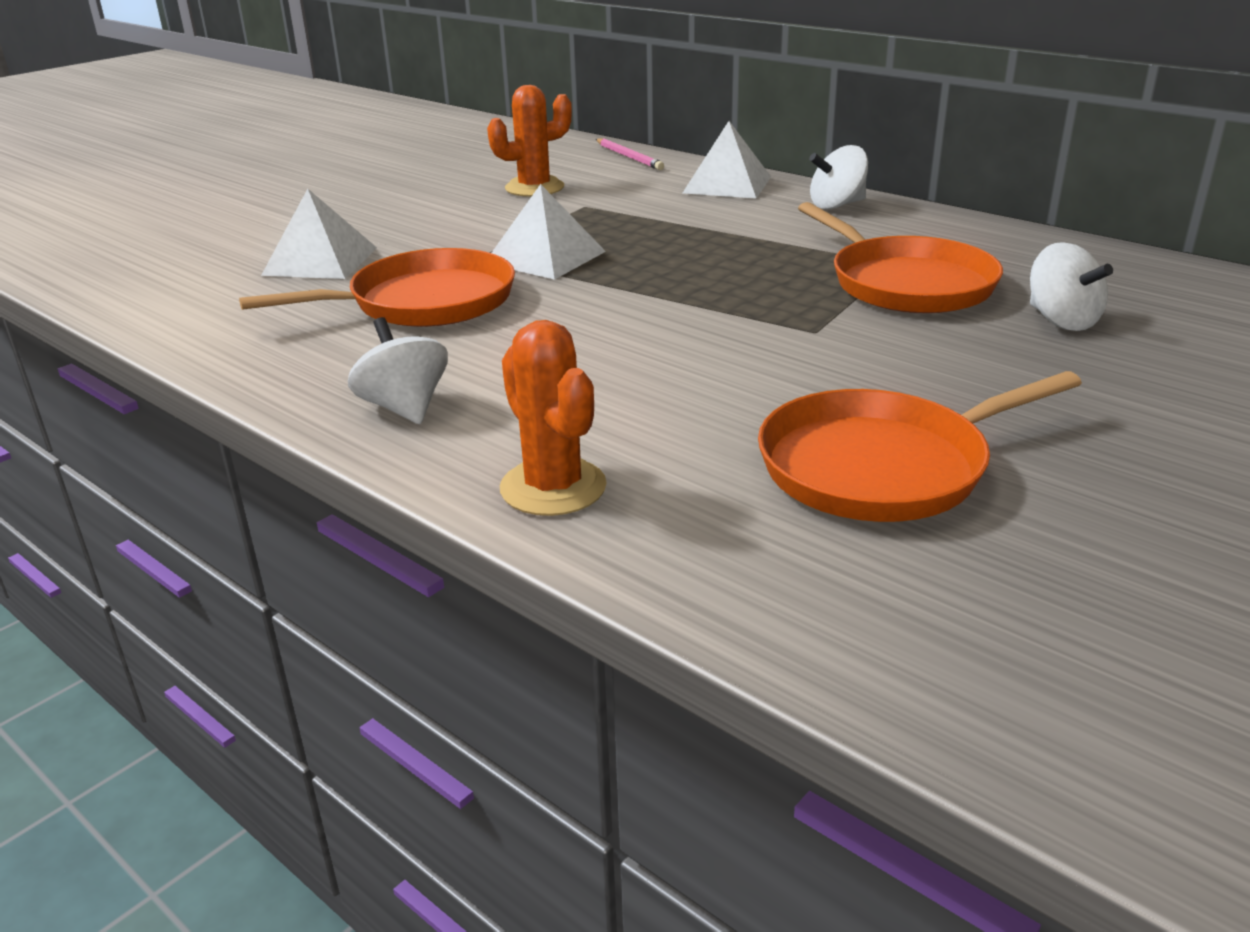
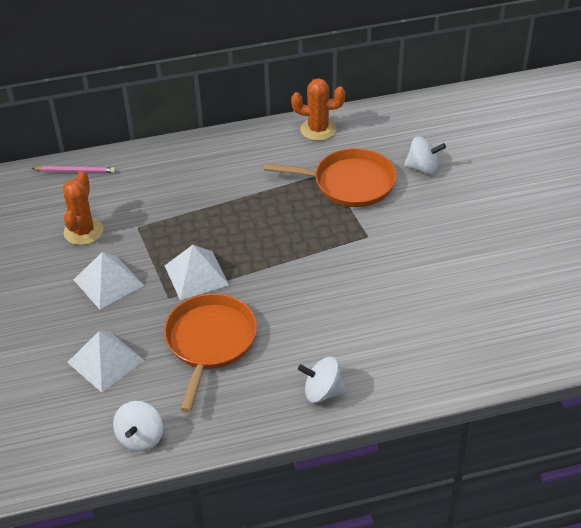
camera: 55 degrees left, 15 degrees up
orange cactus [500,320,607,516] -> orange cactus moved to [291,78,345,141]
white pyramid [683,121,771,199] -> white pyramid moved to [74,252,144,310]
orange pan [758,371,1082,522] -> none
white spinning top [809,145,868,209] -> white spinning top moved to [113,401,163,452]

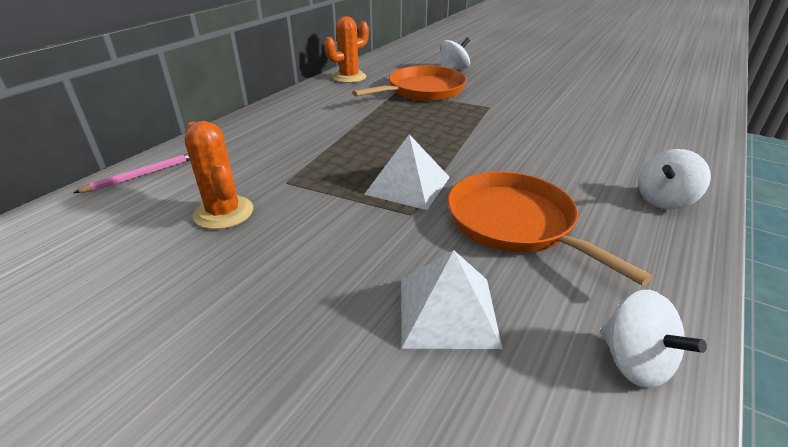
camera: 45 degrees left, 10 degrees down
white pyramid [74,252,144,310] -> none

